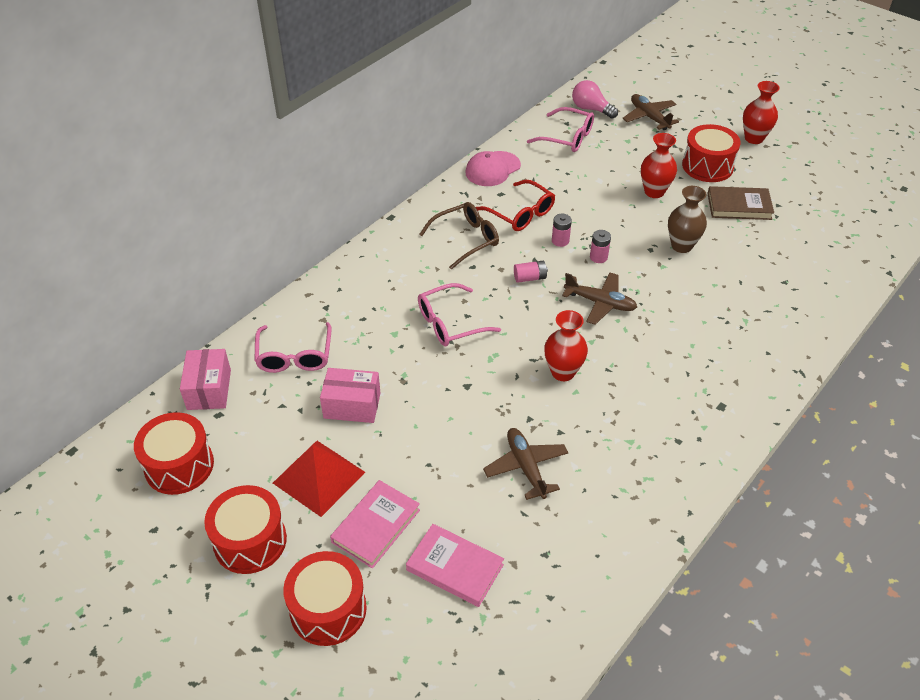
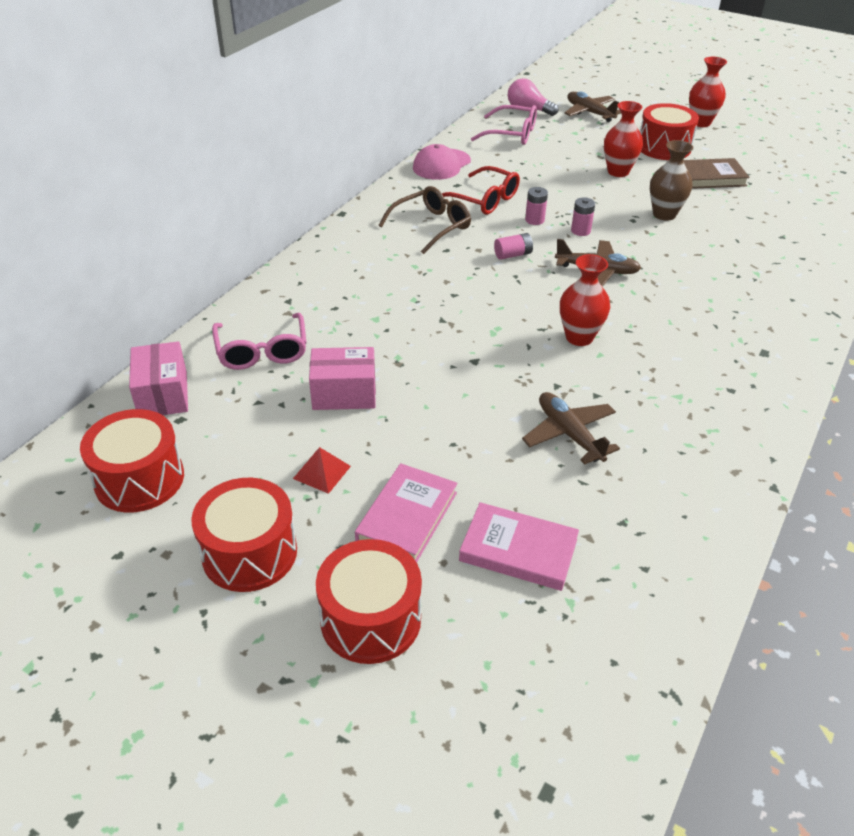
camera: 10 degrees left, 5 degrees down
red pyramid [273,441,365,517] -> red pyramid [293,447,351,494], size x0.51
pink glasses [418,283,501,346] -> none

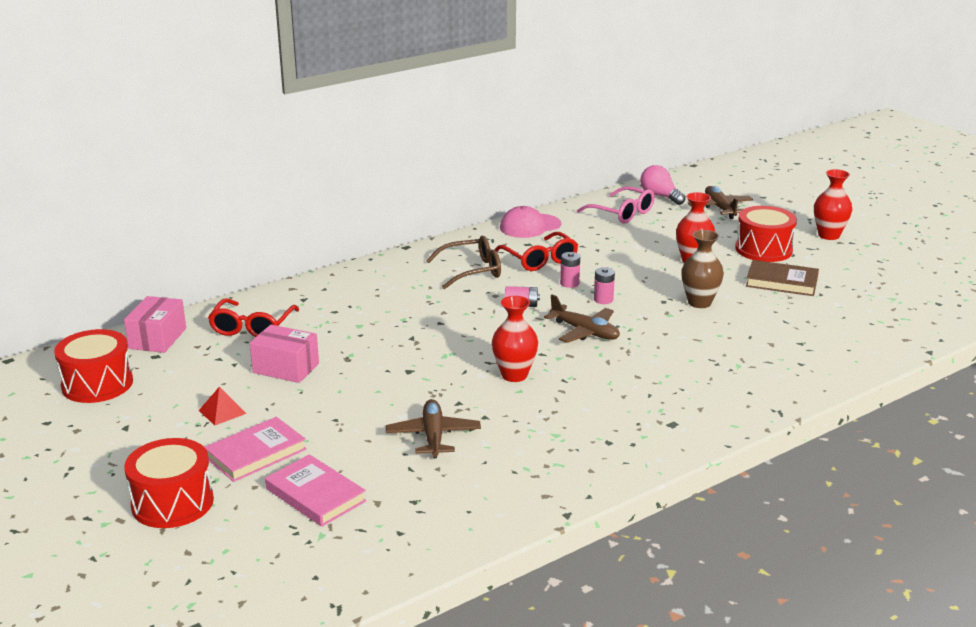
camera: 25 degrees right, 15 degrees down
red drum [191,478,297,592] -> none
pink glasses [212,313,307,370] -> red glasses [208,298,299,337]

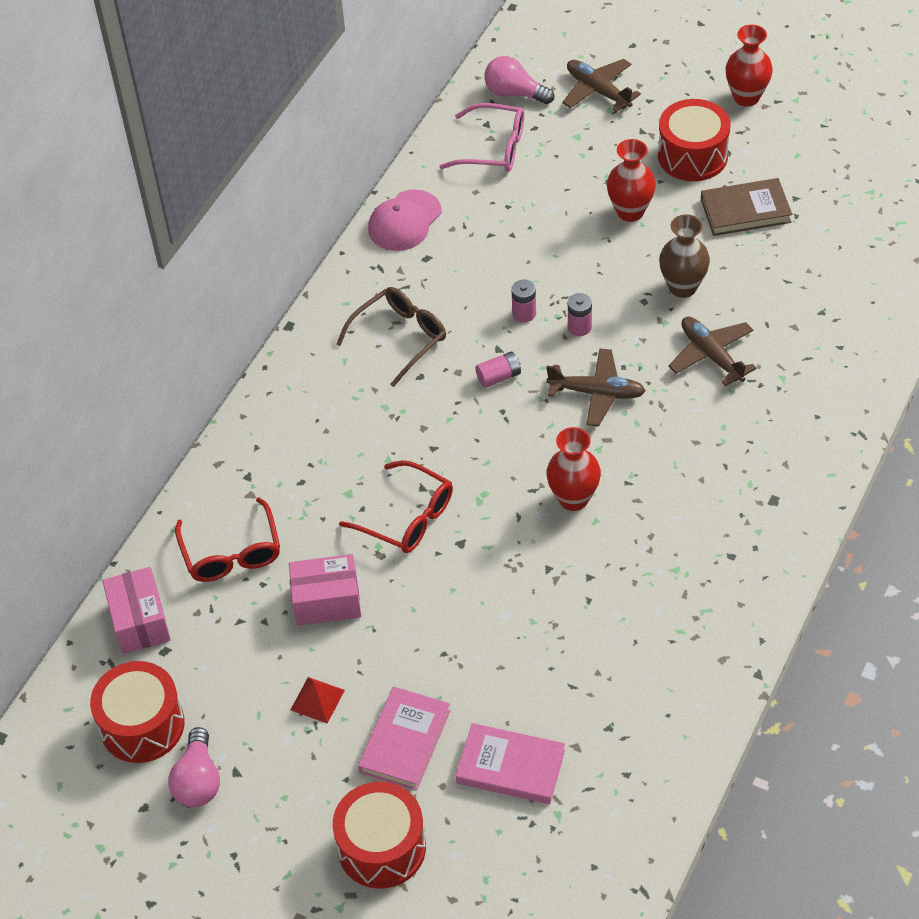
camera: 25 degrees left, 25 degrees up
brown plane [386,399,481,458] -> brown plane moved to [668,317,757,387]
red glasses [494,232,578,271] -> red glasses moved to [339,460,453,553]
none -> pink light bulb [168,727,220,807]

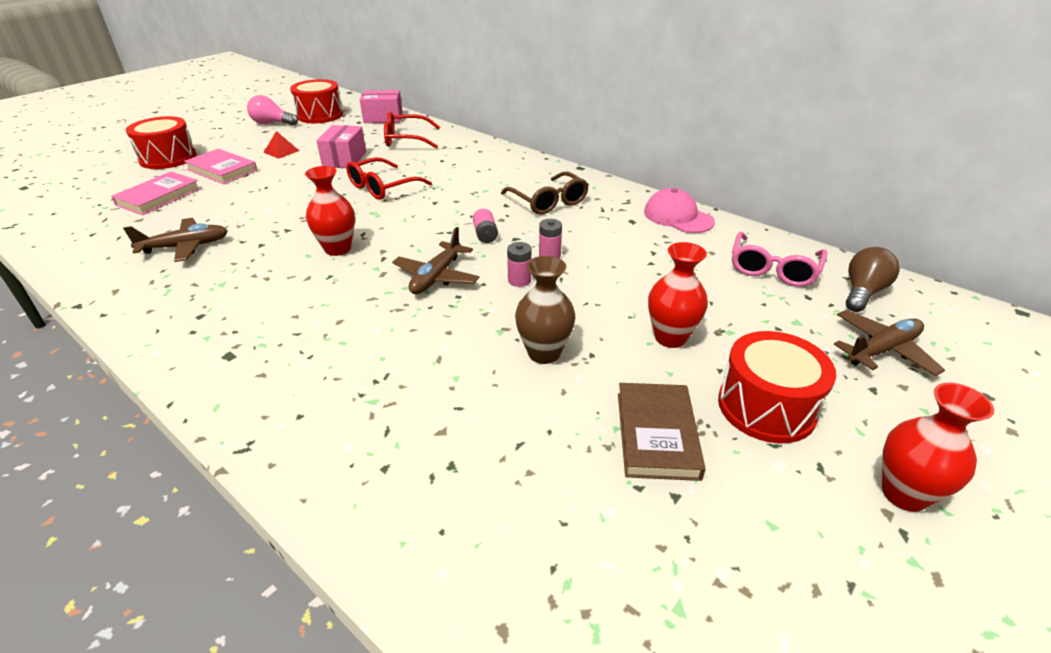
camera: 100 degrees right, 15 degrees down
pink light bulb [484,56,554,104] -> brown light bulb [846,247,900,312]
brown plane [668,317,757,387] -> brown plane moved to [123,218,228,262]

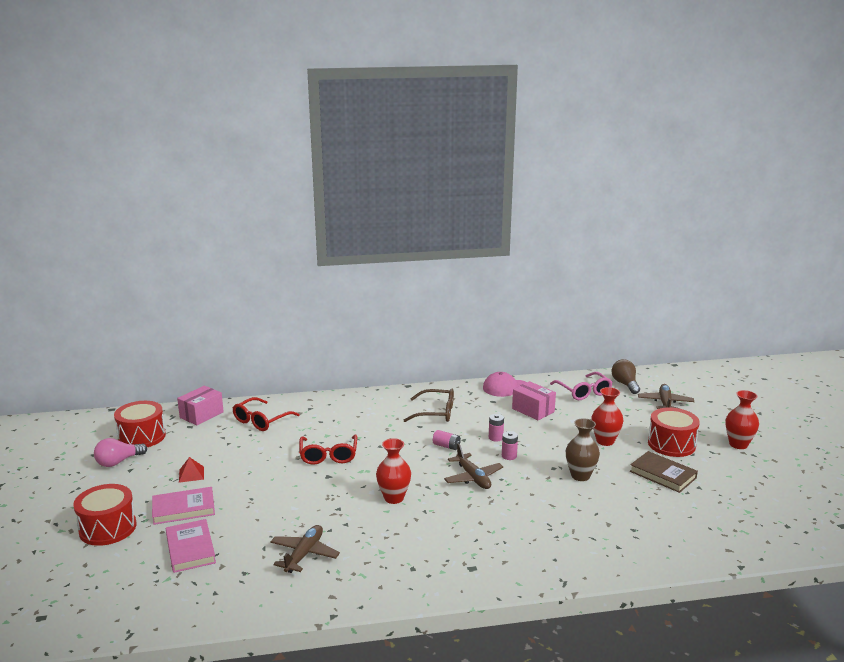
camera: 50 degrees left, 15 degrees down
pink box [316,125,366,168] -> pink box moved to [512,381,556,421]

